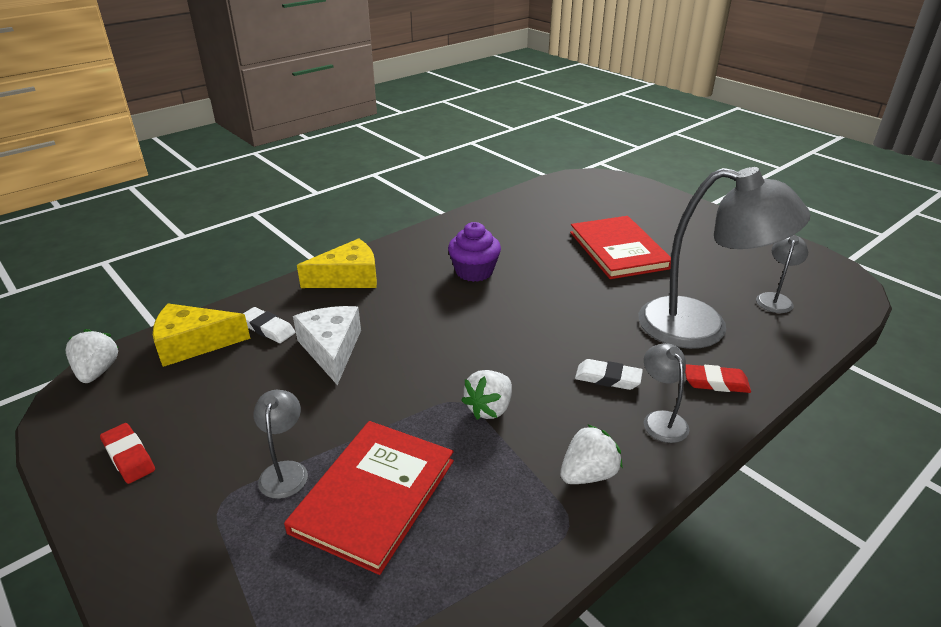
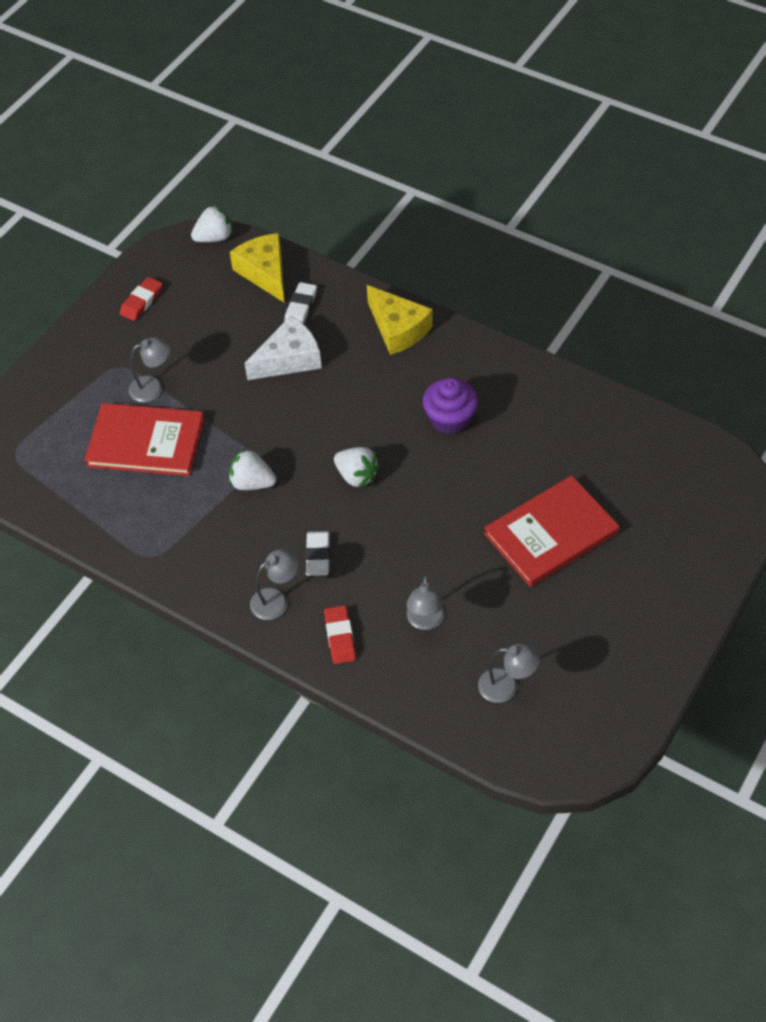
camera: 75 degrees right, 20 degrees up
white strawberry [560,424,623,484] -> white strawberry moved to [334,447,380,488]
grey lamp [638,167,810,349] -> grey lamp [406,575,445,630], size x0.43

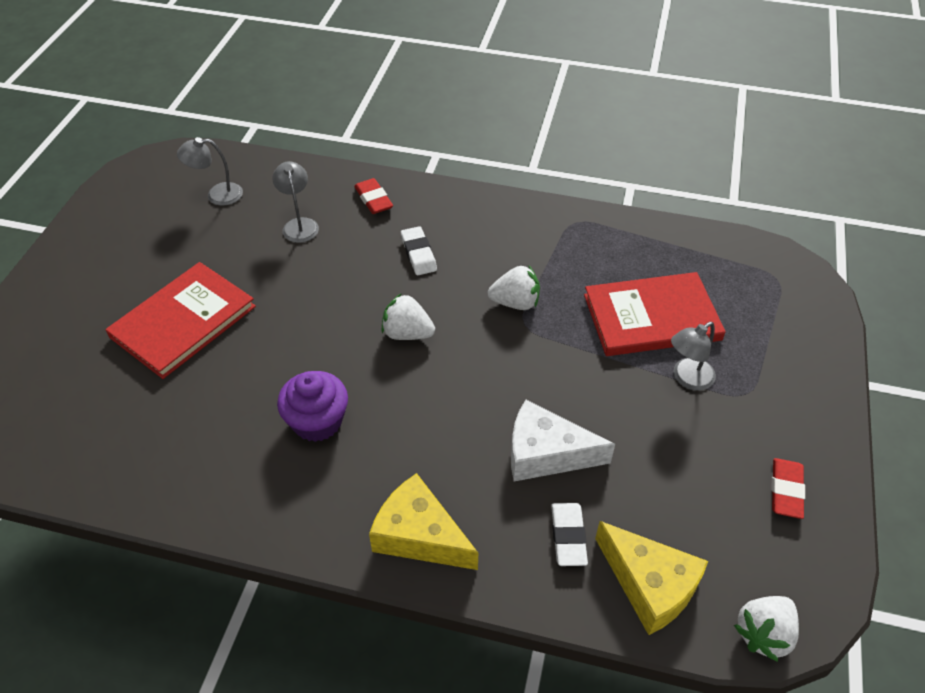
camera: 160 degrees right, 5 degrees down
white cheese [245,316,322,380] -> white cheese turned 60 degrees clockwise [511,400,615,481]
grey lamp [250,549,299,620] -> none

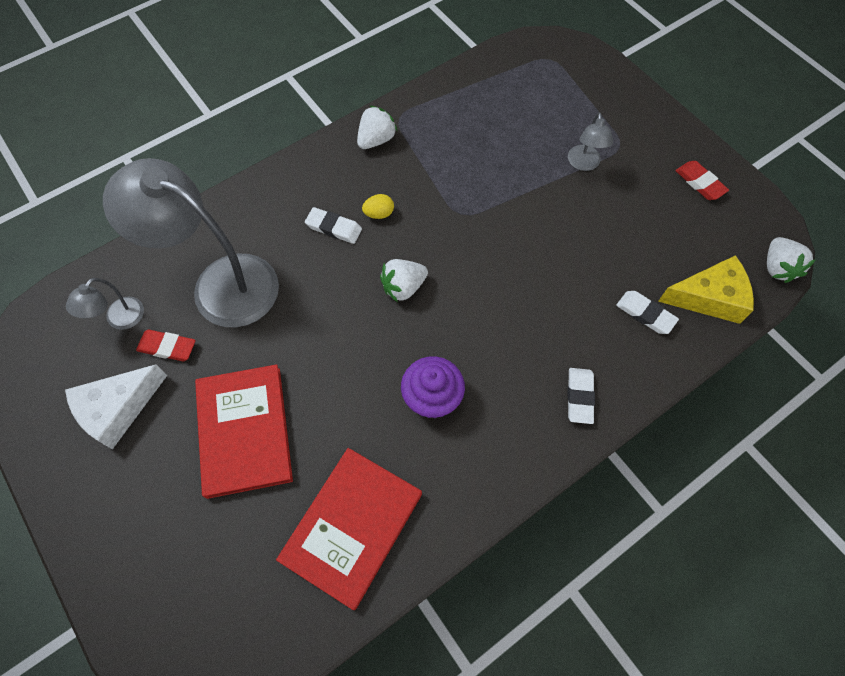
camera: 50 degrees left, 15 degrees up
grey lamp [272,161,319,243] -> grey lamp [103,158,279,327], size x2.31
red eraser [354,178,393,214] -> red eraser moved to [136,330,196,361]
yellow cheese [369,473,478,570] -> white eraser [568,368,595,424]
white strawberry [488,265,540,310] -> white strawberry moved to [357,106,397,149]
white cheese [511,400,615,481] -> white cheese moved to [65,364,167,449]
red book [584,272,726,356] -> red book moved to [276,448,422,610]
none -> yellow egg [362,194,394,219]

